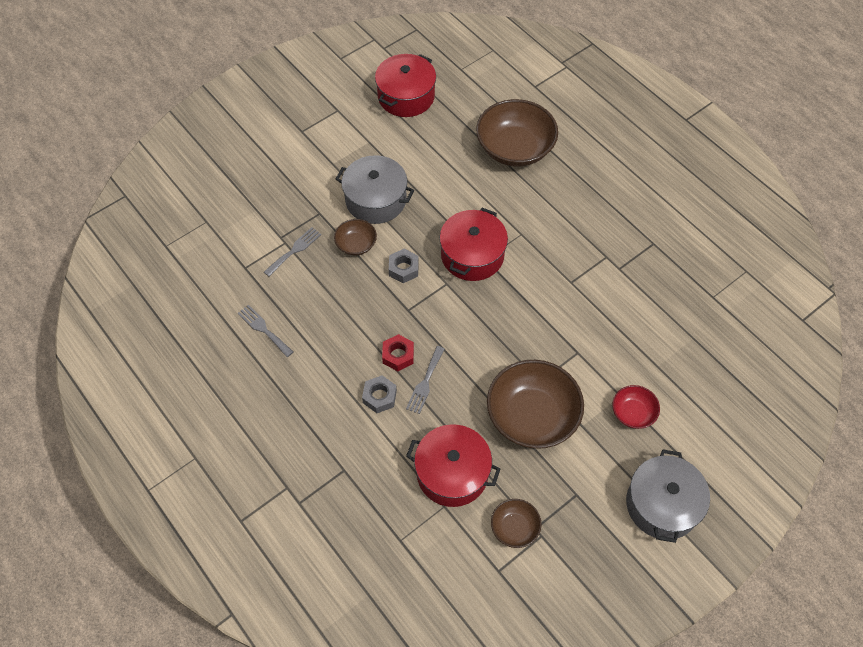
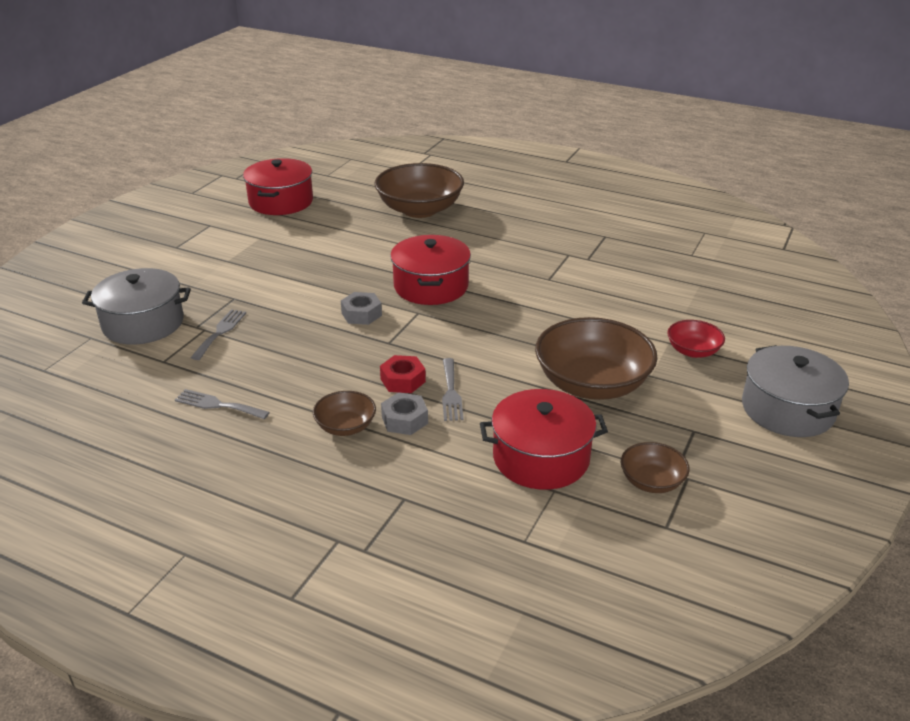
camera: 25 degrees left, 25 degrees down
brown bowl [334,219,377,256] -> brown bowl moved to [313,391,376,436]
grey pot [336,155,414,224] -> grey pot moved to [82,268,191,345]

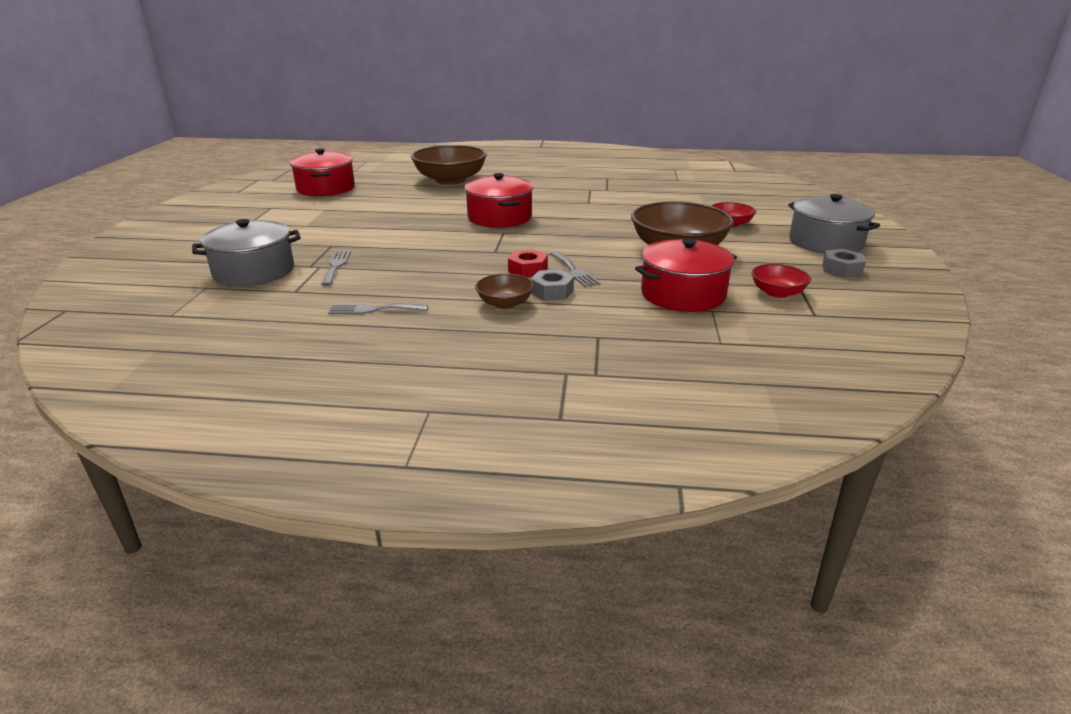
camera: 20 degrees left, 5 degrees down
grey nut [341,292,382,325] -> grey nut moved to [822,249,866,278]
brown bowl [621,442,690,493] -> red bowl [752,264,811,298]

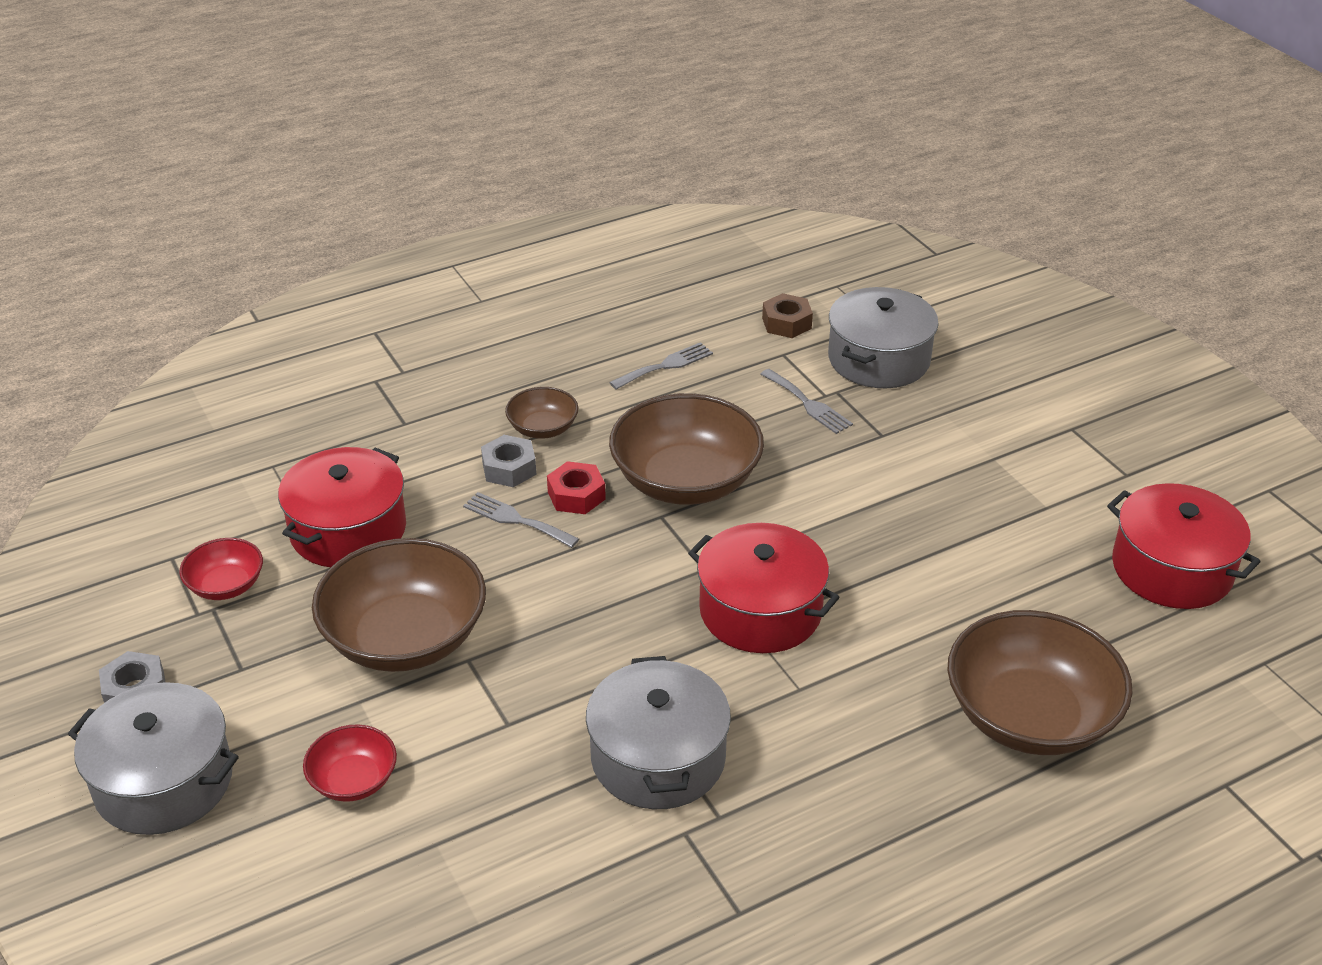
camera: 145 degrees right, 10 degrees up
none -> grey pot [586,656,731,809]
none -> brown bowl [609,393,764,505]
none -> brown nut [762,293,813,338]

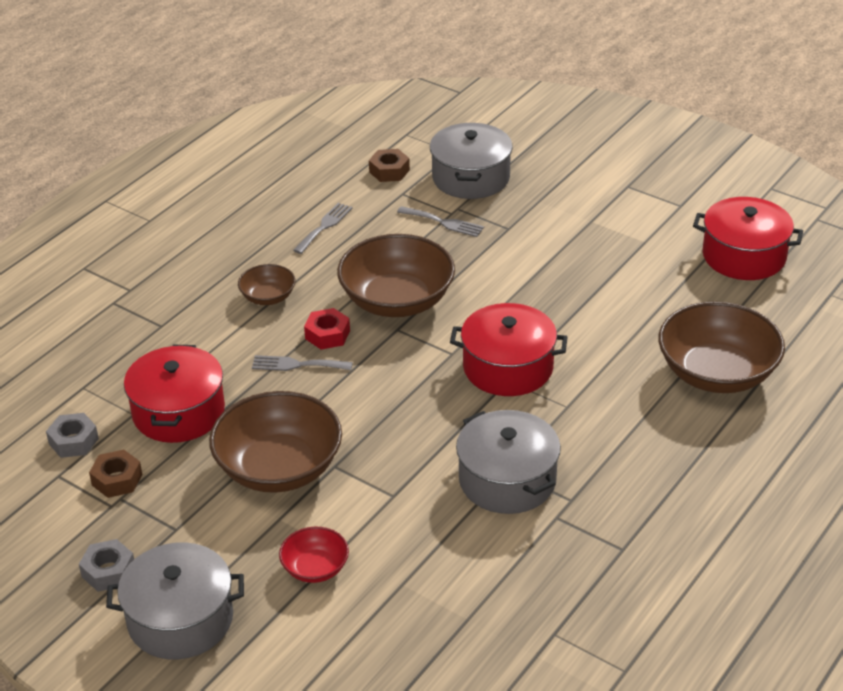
camera: 25 degrees left, 0 degrees up
red bowl [179,538,263,600] -> brown nut [89,449,142,498]
grey nut [481,435,537,487] -> grey nut moved to [46,413,99,458]

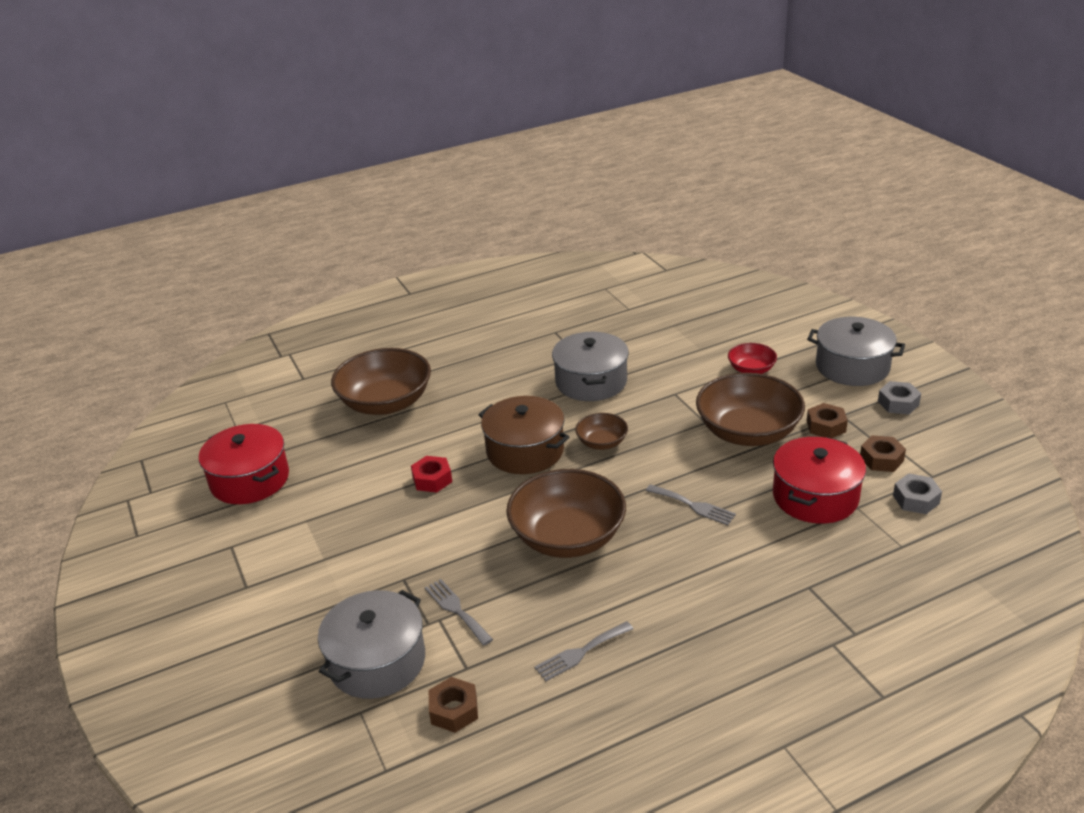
camera: 150 degrees left, 5 degrees down
brown bowl [238,264,296,305] -> brown bowl moved to [575,413,628,450]
red nut [304,308,350,350] -> red nut moved to [411,456,452,493]
red pot [450,303,568,396] -> brown pot [478,396,569,474]
none -> brown nut [807,403,848,438]

